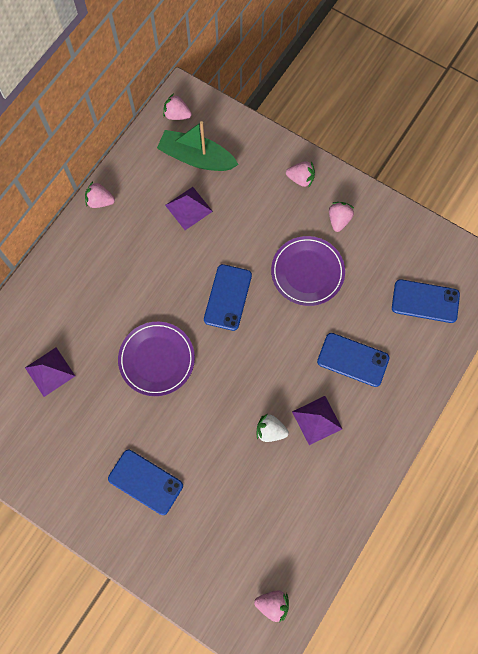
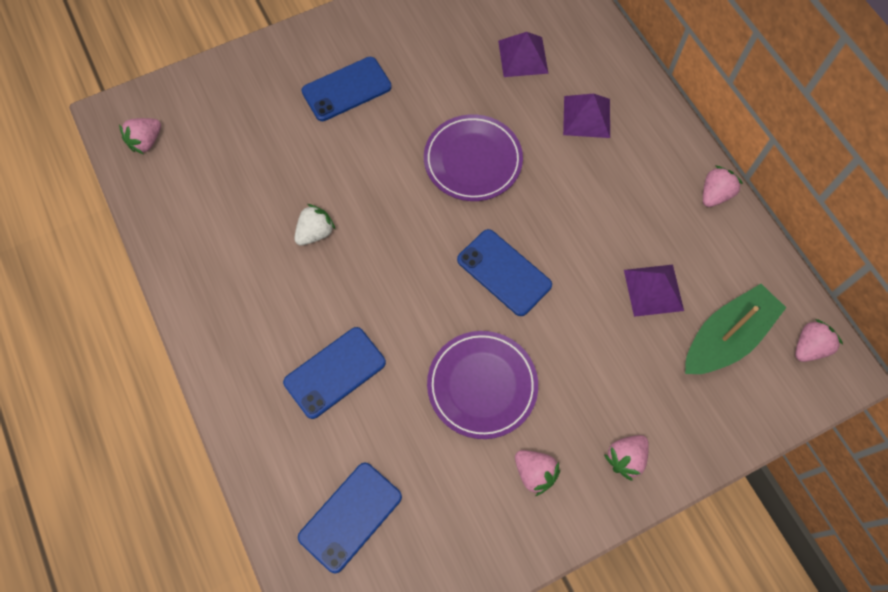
camera: 120 degrees right, 5 degrees down
purple pyramid [292,396,342,445] -> purple pyramid moved to [563,94,610,138]

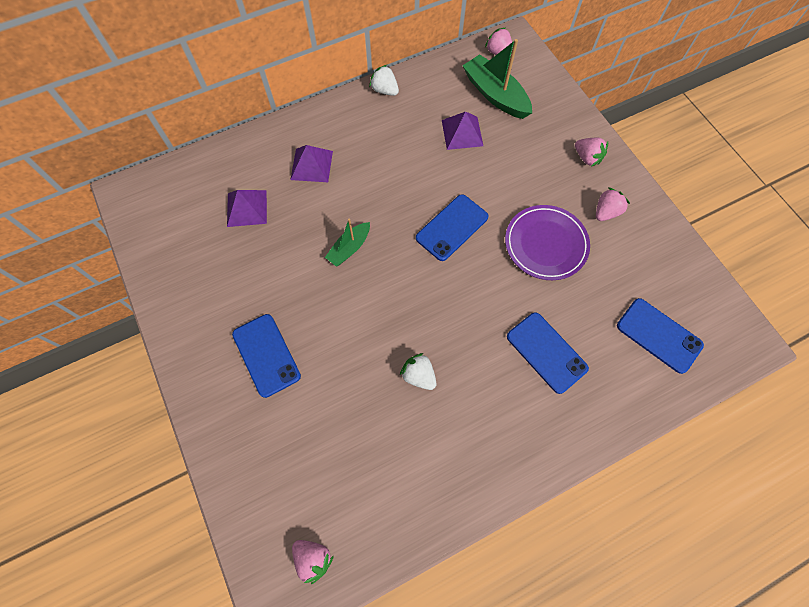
camera: 90 degrees left, 0 degrees up
purple plate [424,114,523,201] -> green boat [325,218,370,267]
pink strawberry [703,166,743,207] -> white strawberry [369,65,399,96]

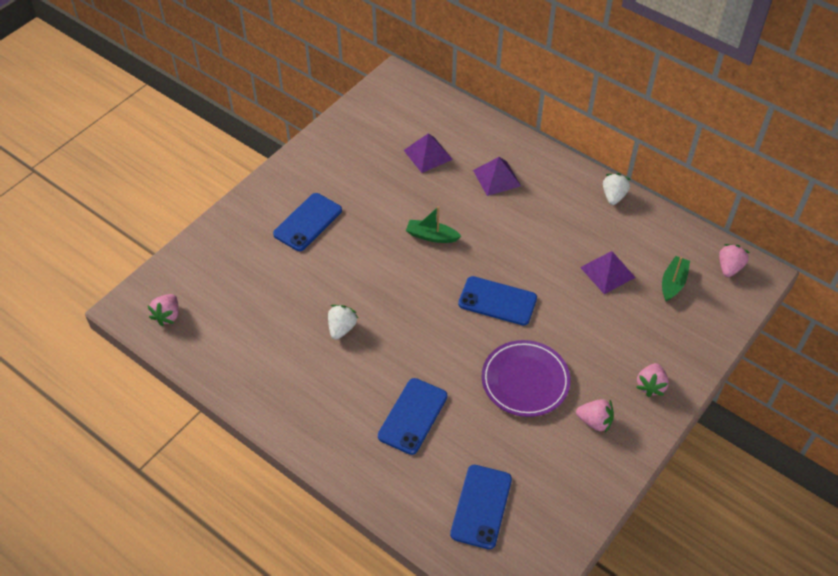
camera: 65 degrees right, 15 degrees down
green boat [463,39,532,119] -> green boat [662,256,690,301], size x0.59

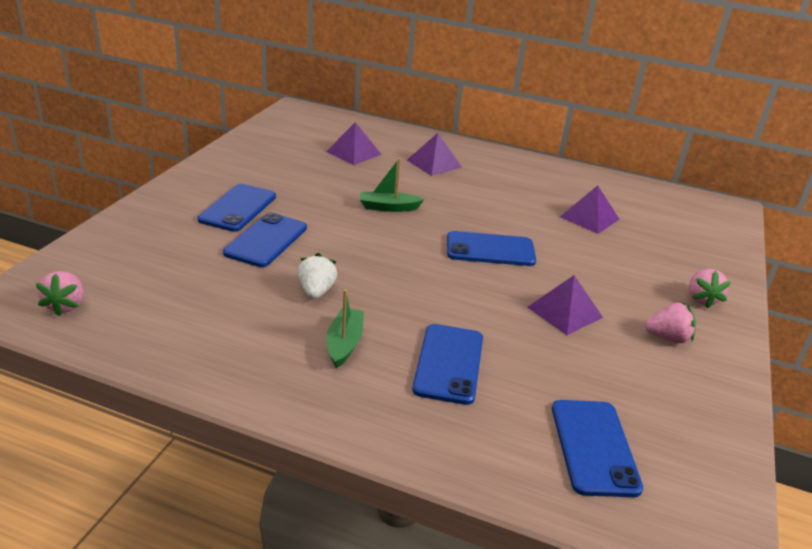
camera: 20 degrees left, 20 degrees down
purple plate [481,340,571,417] -> purple pyramid [527,275,603,335]
white strawberry [603,173,631,205] -> none
green boat [662,256,690,301] -> green boat moved to [326,289,364,368]
pink strawberry [719,244,750,277] -> none
none -> blue phone [223,213,307,267]

